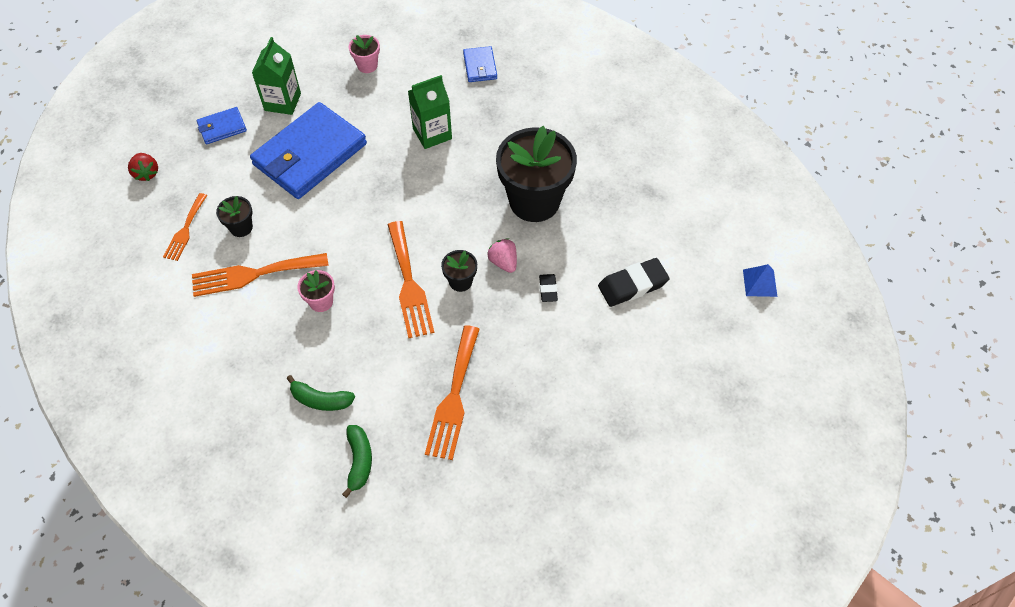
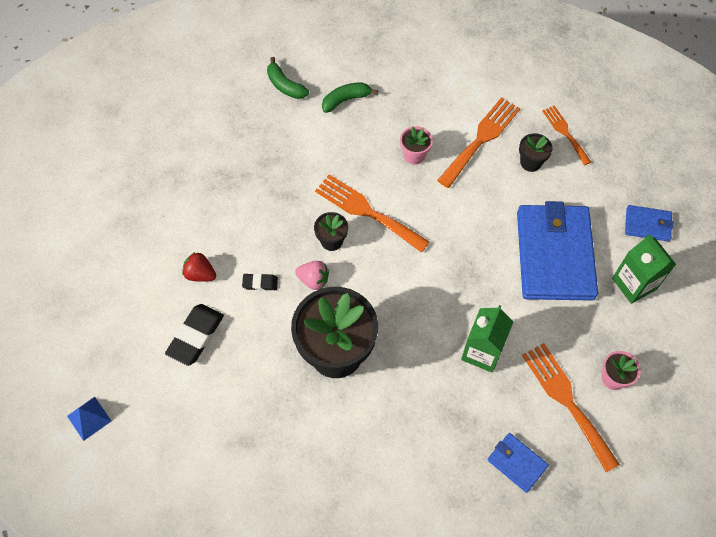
camera: 140 degrees right, 5 degrees up
red strawberry [128,153,158,181] -> red strawberry moved to [182,252,216,282]
blue wallet [197,107,247,144] -> blue wallet turned 75 degrees clockwise [625,205,674,242]
orange fork [425,325,480,460] -> orange fork moved to [522,343,620,473]
black eraser [539,274,558,302] -> black eraser turned 45 degrees counterclockwise [242,273,278,291]

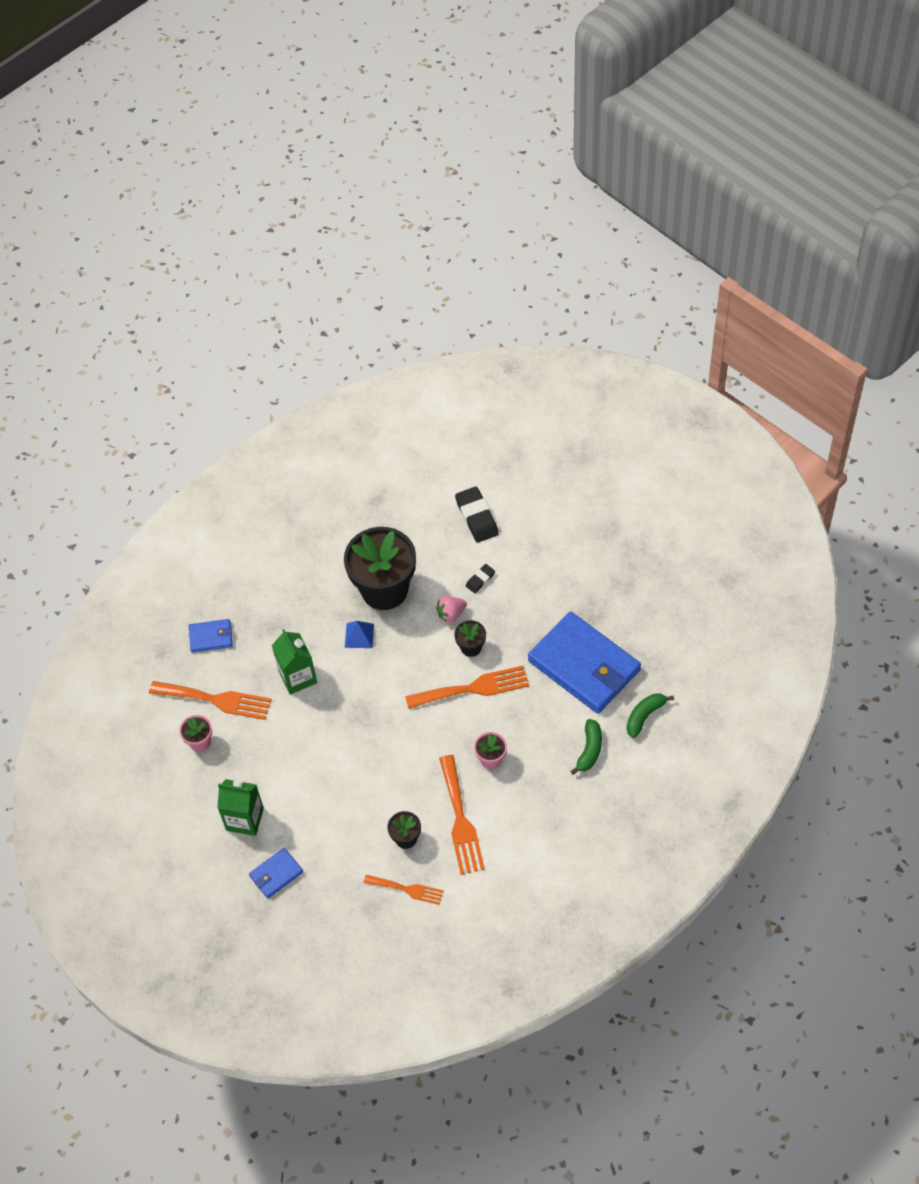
camera: 135 degrees right, 5 degrees down
blue pyramid [67,397,111,441] -> blue pyramid moved to [345,621,374,648]
red strawberry [182,252,216,282] -> none
green banana [267,57,309,99] -> green banana turned 45 degrees counterclockwise [627,693,674,738]
blue wallet [517,201,598,301] -> blue wallet moved to [528,612,641,714]

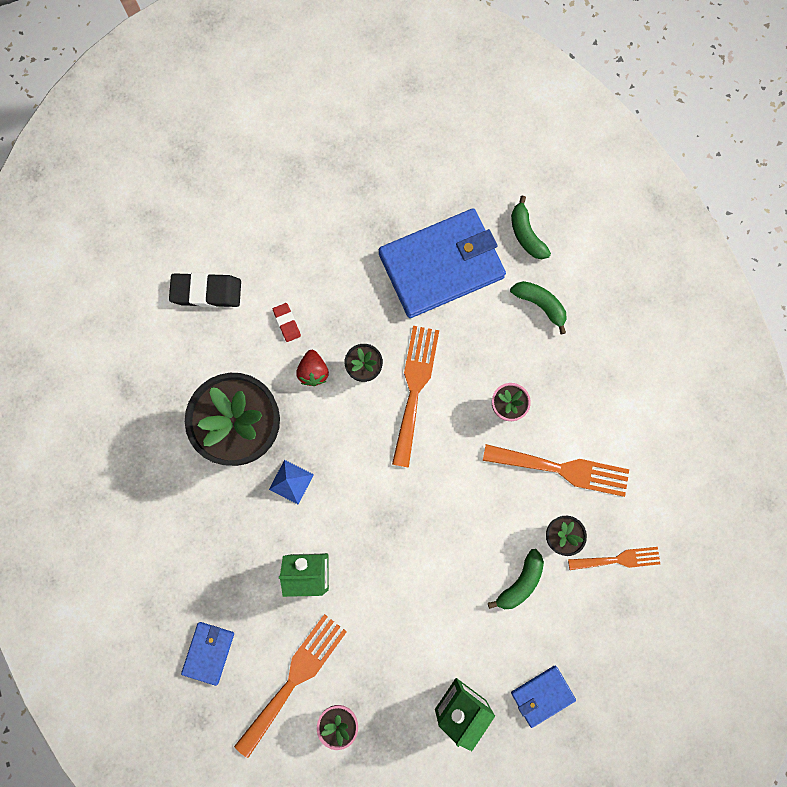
camera: 70 degrees left, 20 degrees up
blue wallet [249,848,303,898] -> blue wallet turned 75 degrees clockwise [511,666,576,728]
orange fork [364,875,444,905] -> orange fork turned 45 degrees clockwise [568,547,660,570]
pink strawberry [436,596,467,623] -> red strawberry [296,350,329,386]
black eraser [466,564,495,593] -> red eraser [273,303,301,342]
none -> green banana [488,549,544,609]

